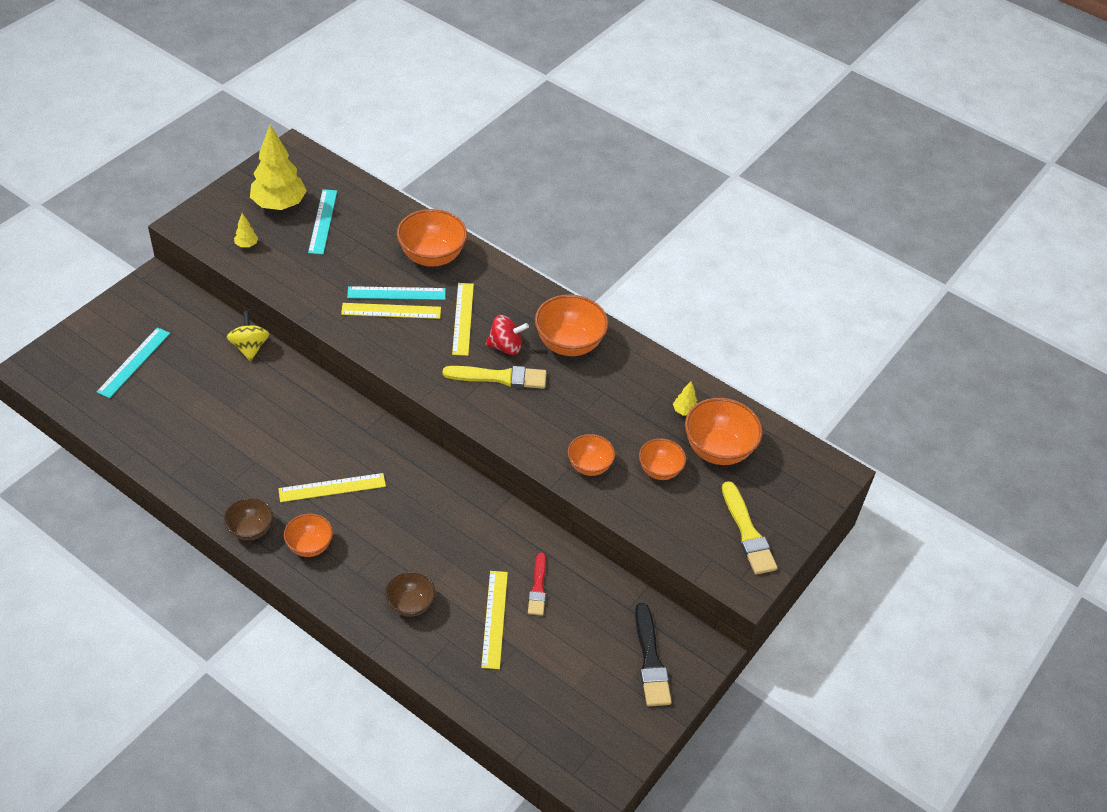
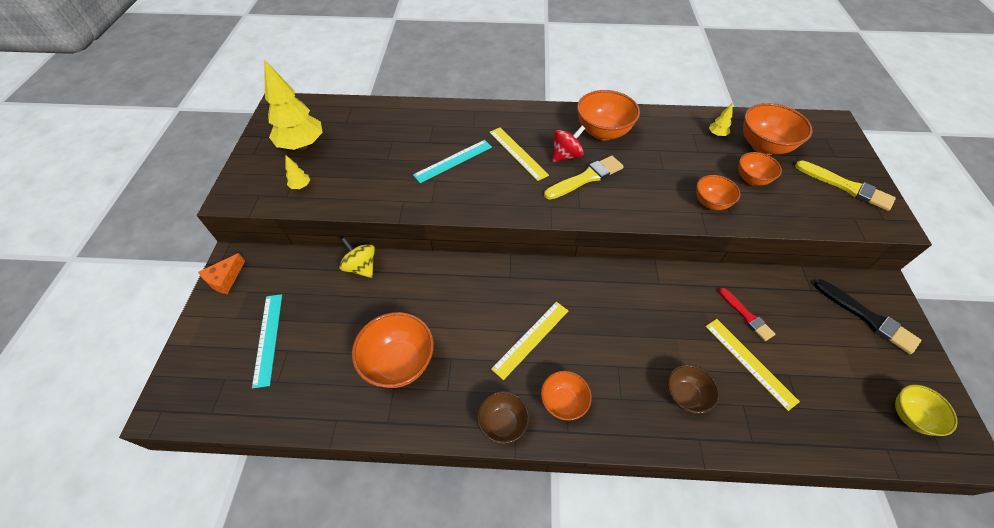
camera: 30 degrees left, 5 degrees up
turquoise ruler [308,189,337,254] -> none
yellow ruler [341,303,441,319] -> none
orange bowl [397,209,467,267] -> orange bowl moved to [352,312,434,388]
none -> orange cheese [198,253,245,294]
none -> yellow bowl [895,384,958,436]

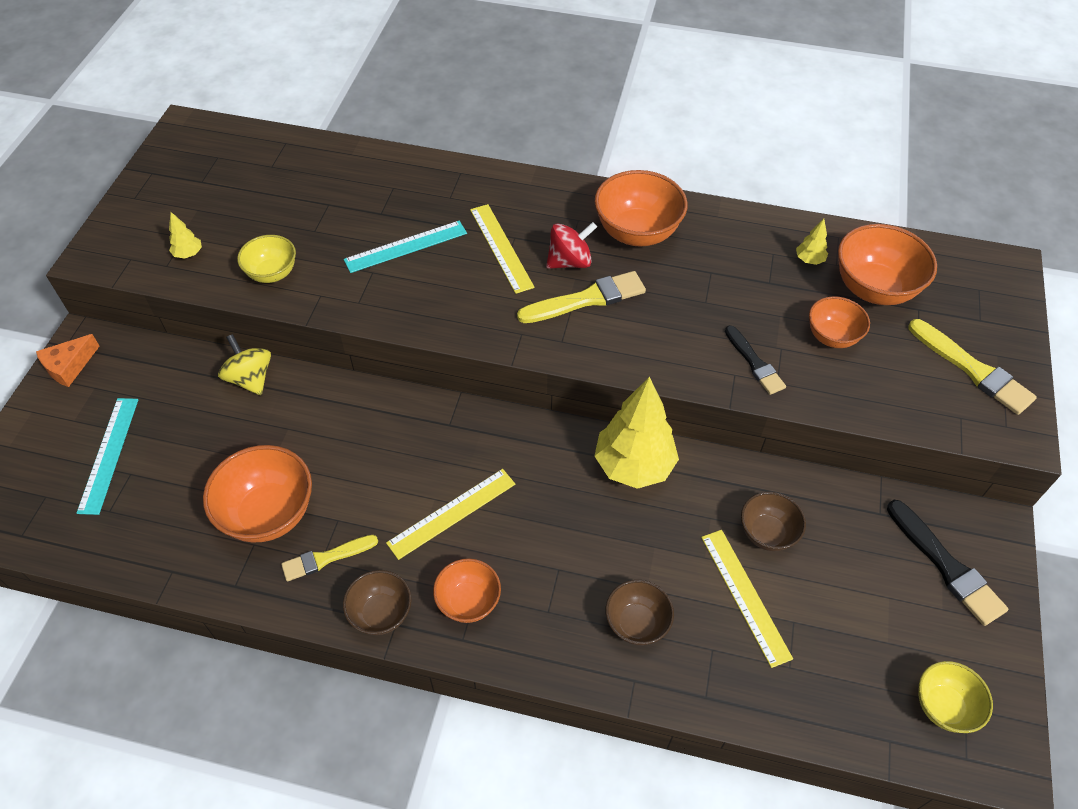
camera: 10 degrees right, 0 degrees up
yellow tree [264,60,323,150] -> yellow tree moved to [595,377,679,489]
orange bowl [696,175,741,210] -> black brush [725,325,786,395]
red brush [719,288,775,341] -> brown bowl [741,492,806,551]
none -> yellow bowl [237,235,296,283]
none -> yellow brush [281,535,378,582]

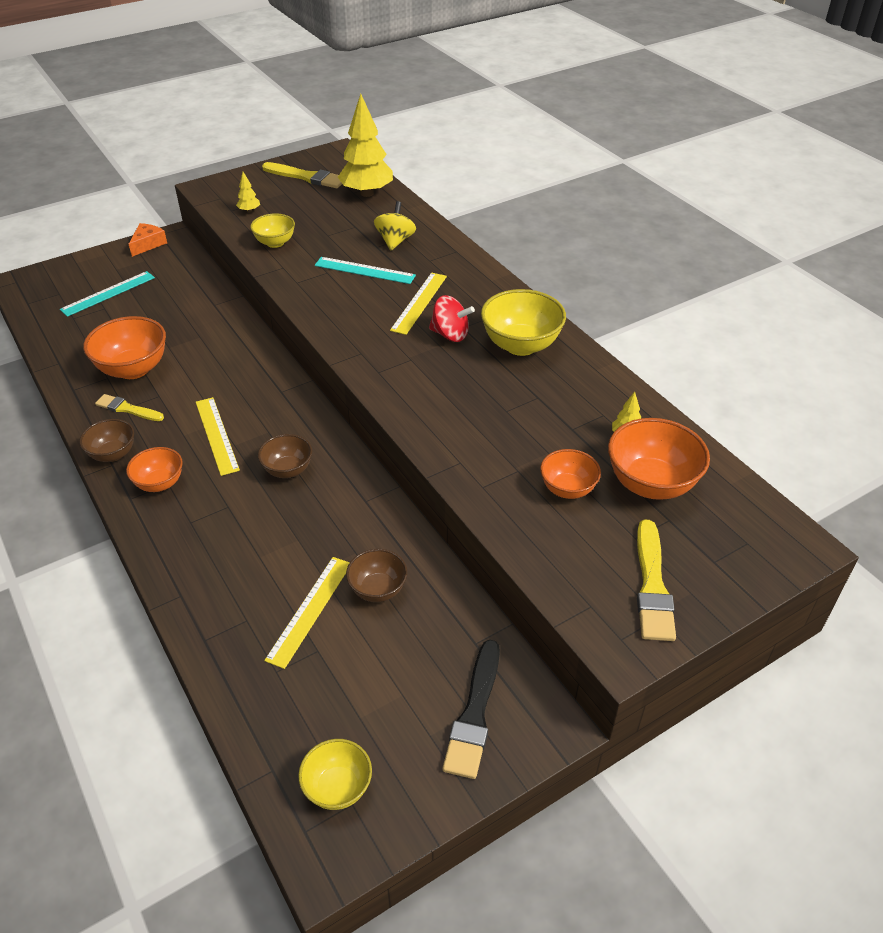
camera: 45 degrees right, 10 degrees down
orange cheese [36,334,99,387] -> orange cheese turned 120 degrees clockwise [129,223,167,257]
yellow spinning top [218,334,271,395] -> yellow spinning top moved to [374,201,416,250]
yellow ruler [386,469,516,560] -> yellow ruler turned 60 degrees clockwise [196,397,240,476]
yellow brush [517,271,646,323] -> yellow brush moved to [262,162,342,188]
orange bowl [595,170,687,247] -> yellow bowl [481,289,566,356]
yellow tree [595,377,679,489] -> yellow tree moved to [338,94,393,197]
brown bowl [605,580,674,645] -> brown bowl moved to [258,434,312,478]
black brush [725,325,786,395] -> none

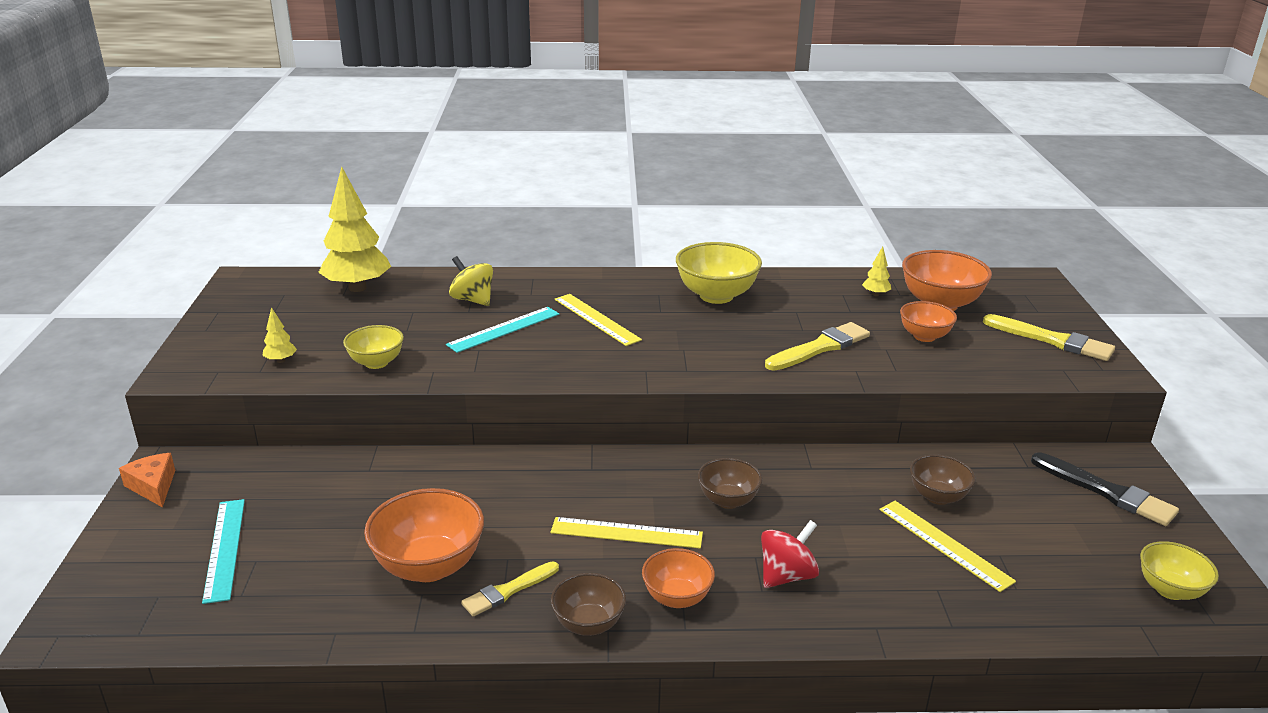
camera: 60 degrees left, 15 degrees down
yellow brush [262,162,342,188] -> yellow brush moved to [765,322,870,371]
red spinning top [429,295,475,342] -> red spinning top moved to [761,520,819,588]

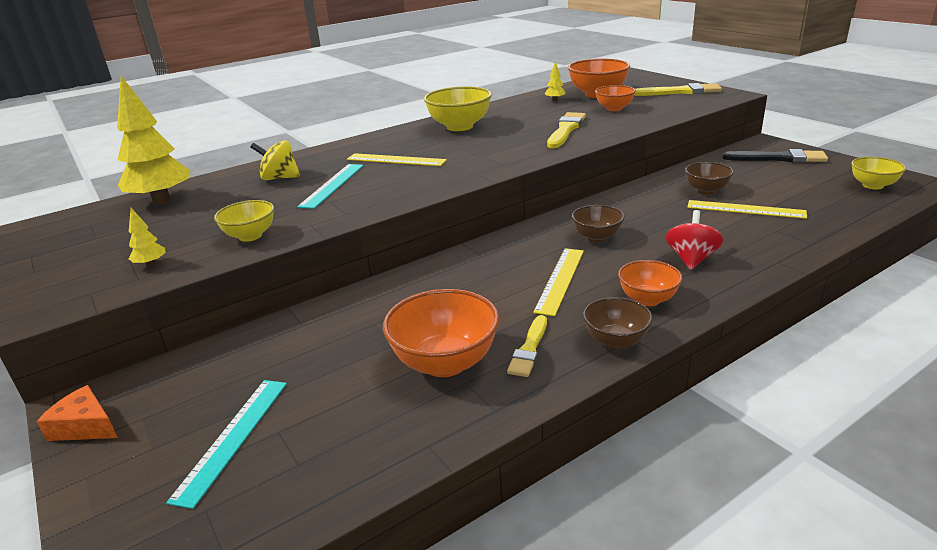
camera: 30 degrees left, 0 degrees up
turquoise ruler [202,499,245,604] -> turquoise ruler turned 60 degrees clockwise [166,380,287,509]
yellow ruler [551,517,703,548] -> yellow ruler turned 45 degrees counterclockwise [533,248,584,316]

